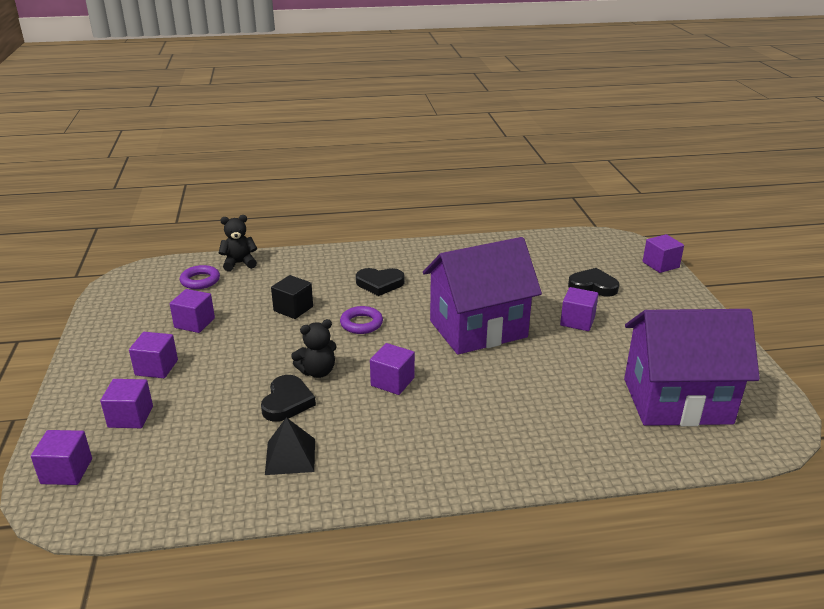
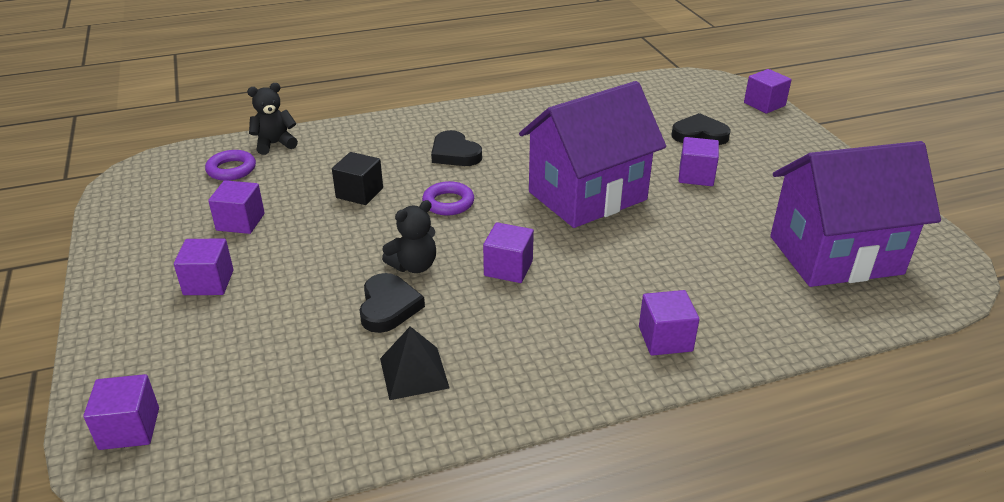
camera: 10 degrees left, 5 degrees up
purple cube [100,379,153,428] -> purple cube moved to [639,290,699,356]
black heart [356,268,405,296] -> black heart turned 60 degrees clockwise [431,130,482,166]

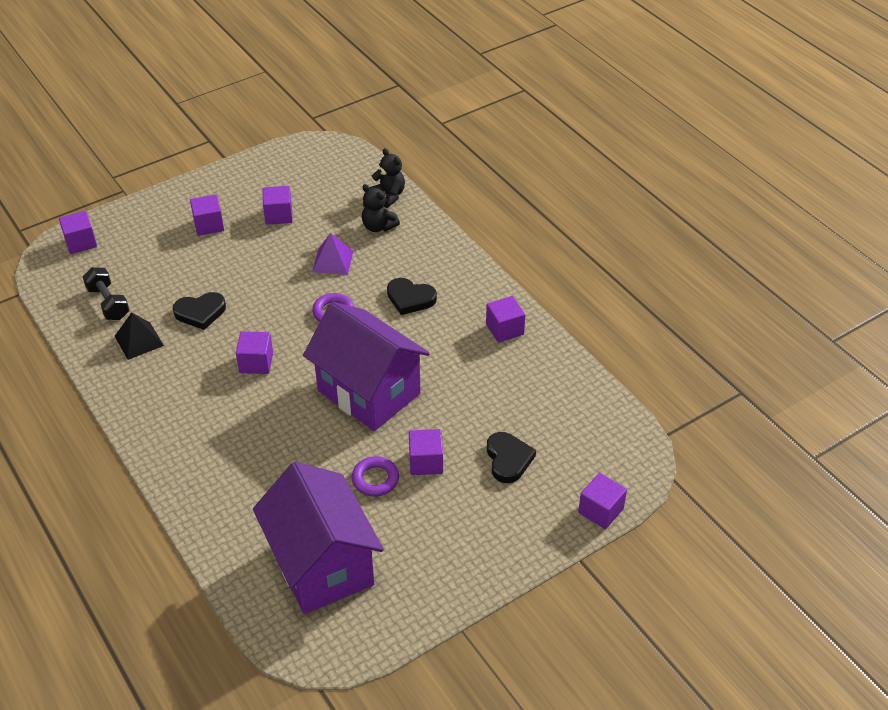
camera: 75 degrees right, 10 degrees up
purple ring [205,150,256,181] -> purple ring moved to [352,456,399,496]
black cube [332,152,383,205] -> purple pyramid [312,233,353,275]
black teddy bear [382,200,436,273] -> black teddy bear moved to [362,184,400,232]
black heart [431,130,482,166] -> black heart turned 105 degrees counterclockwise [387,278,437,315]
purple cube [639,290,699,356] -> purple cube moved to [486,296,525,343]
none -> black dumbbell [83,267,129,320]

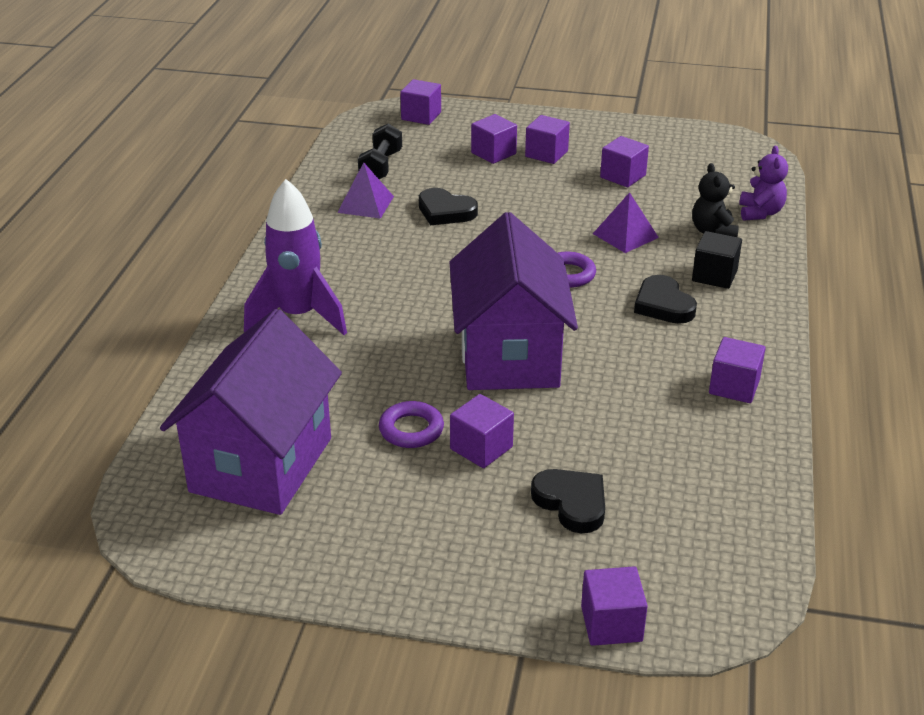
camera: 45 degrees right, 10 degrees down
black pyramid [115,312,164,360] -> purple pyramid [337,162,394,219]
purple cube [236,331,273,374] -> purple cube moved to [471,114,517,164]
black teddy bear [370,148,405,208] -> purple teddy bear [739,146,788,221]
black heart [487,432,536,483] -> black heart turned 75 degrees counterclockwise [531,469,605,533]
none -> purple rocket [244,179,347,335]
none -> black cube [692,231,742,289]

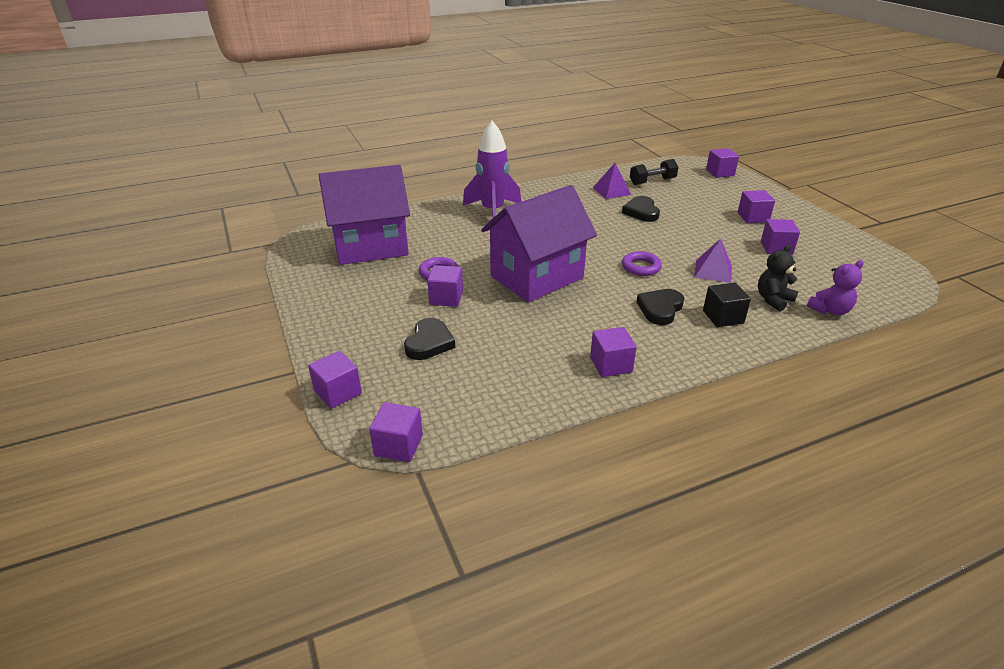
camera: 55 degrees right, 0 degrees up
purple cube [471,114,517,164] -> purple cube moved to [369,402,423,462]

